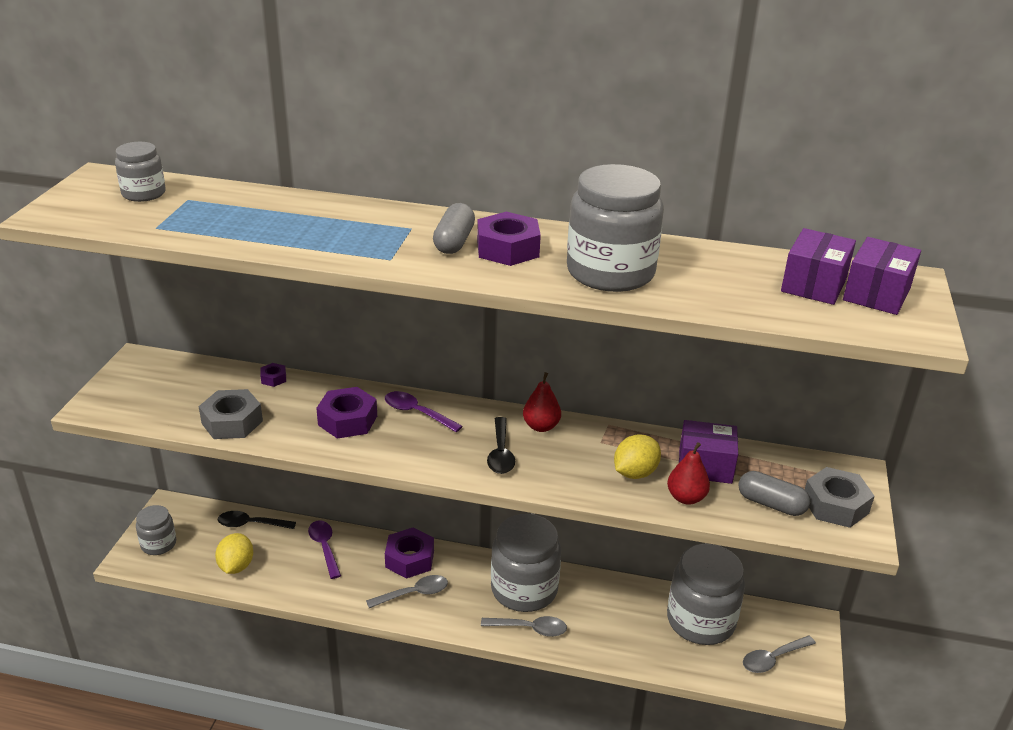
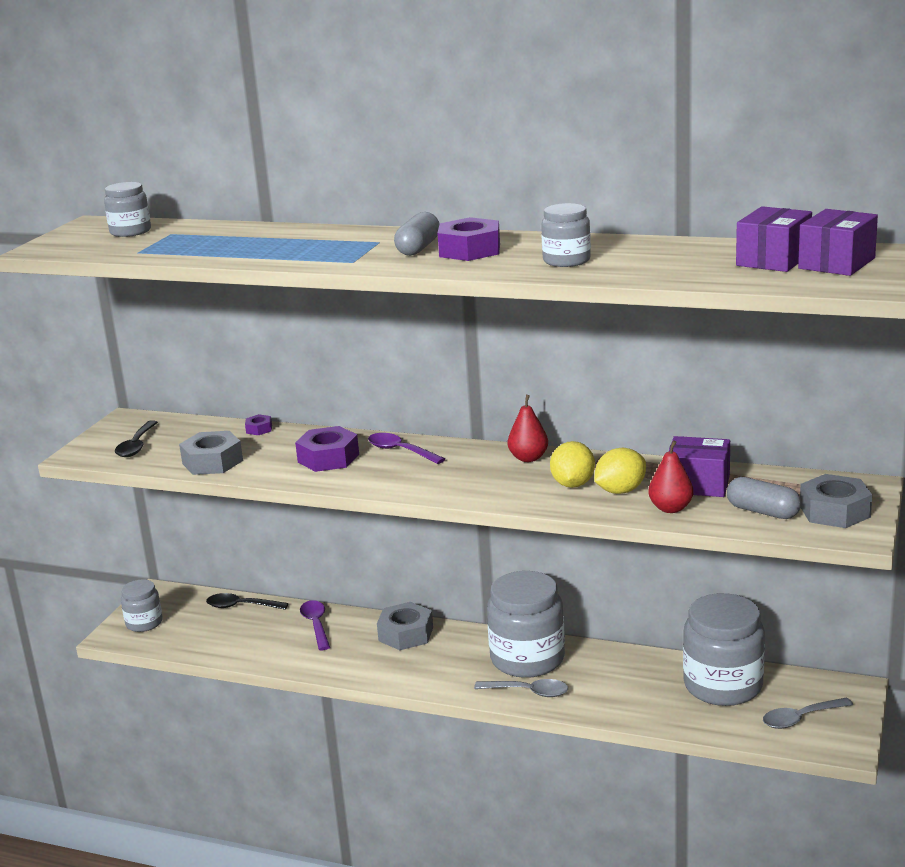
camera: 10 degrees right, 10 degrees down
yellow lemon [215,533,253,574] -> yellow lemon moved to [550,441,595,488]
grey spoon [366,575,448,608] -> none
purple nut [385,528,434,579] -> grey nut [377,602,433,650]
black spoon [487,417,515,474] -> black spoon moved to [115,420,158,457]
grey jar [567,164,664,292] -> grey jar [541,203,591,267], size x0.54

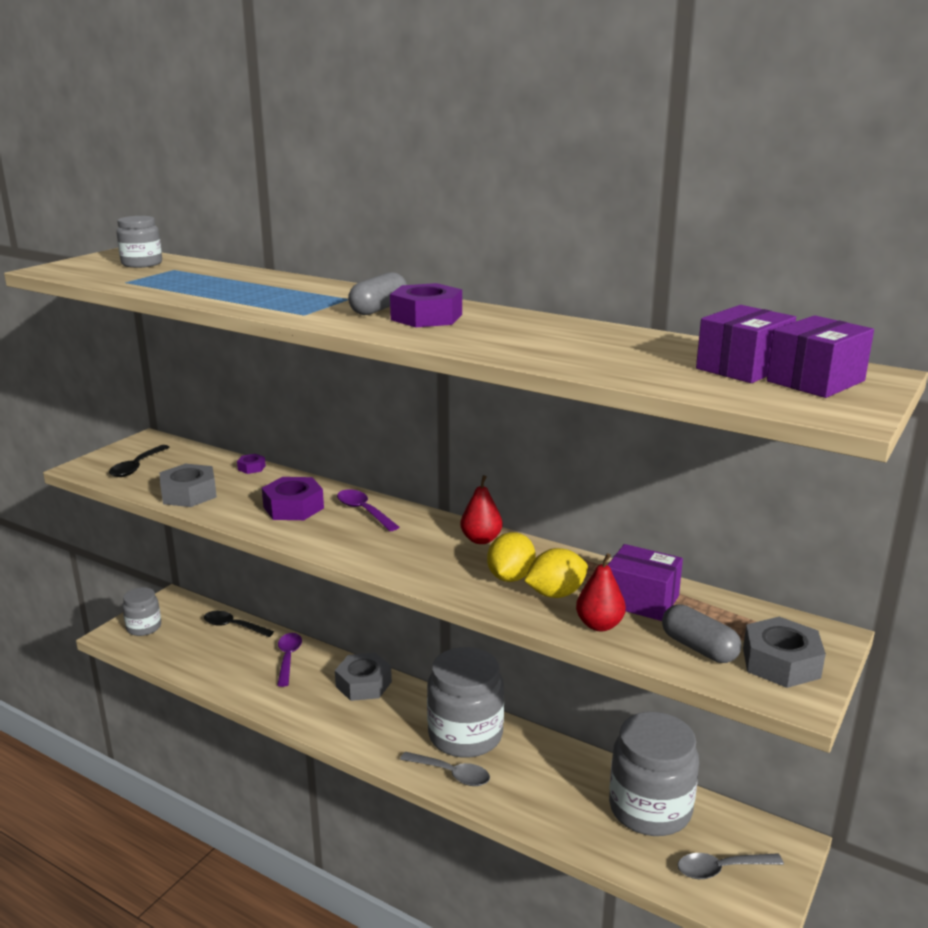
camera: 10 degrees right, 0 degrees up
grey jar [541,203,591,267] -> none

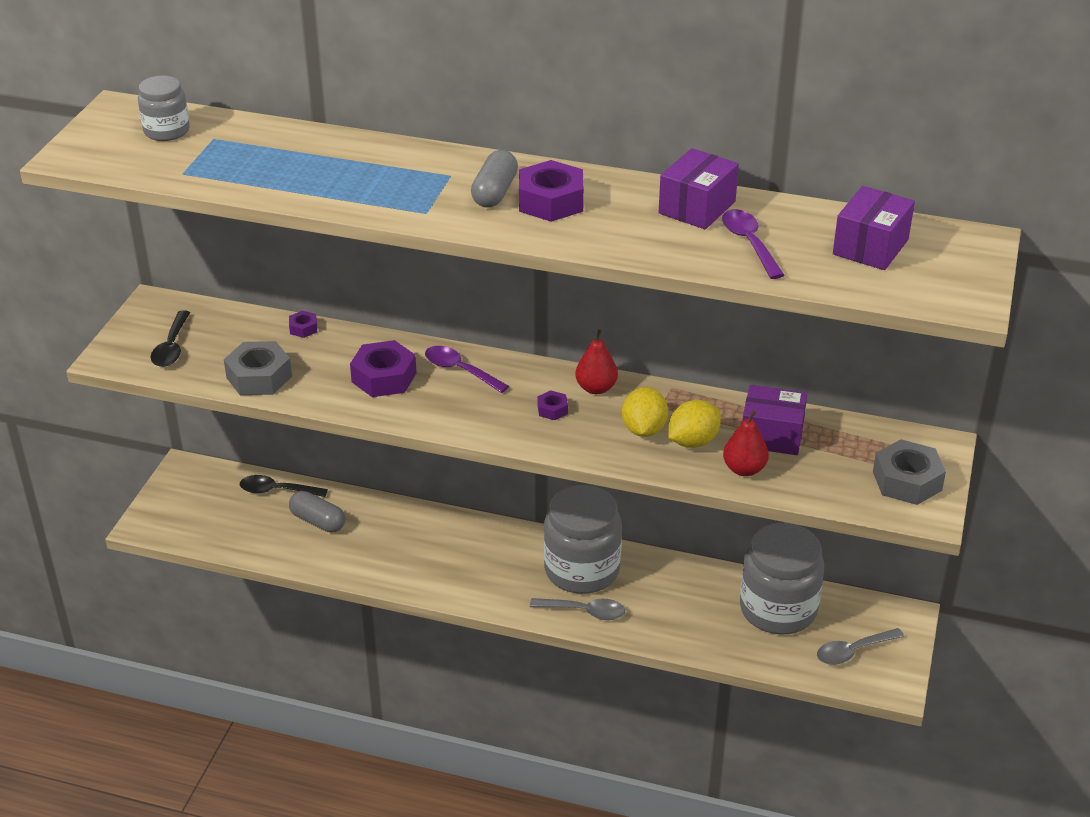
camera: 15 degrees left, 15 degrees up
grey jar [122,587,161,636] -> none
purple spoon [277,633,302,687] -> purple spoon moved to [722,209,784,279]
grey nut [335,653,392,701] -> none
grey capsule [662,604,742,663] -> grey capsule moved to [289,491,346,533]
purple box [767,315,874,398] -> purple box moved to [659,148,739,229]
none -> purple nut [537,390,568,420]

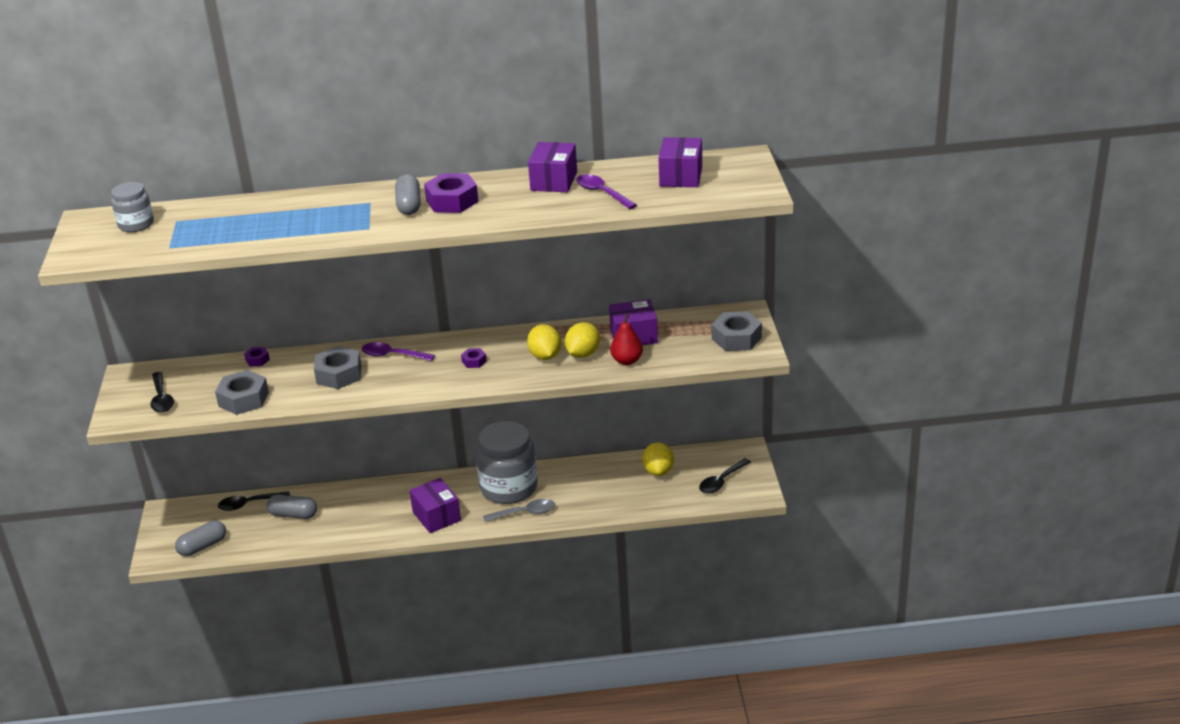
camera: 20 degrees left, 5 degrees down
purple nut [350,340,417,397] -> grey nut [314,346,361,389]
red pear [575,329,618,394] -> none
grey jar [740,523,824,635] -> yellow lemon [642,442,674,476]
grey spoon [817,628,905,665] -> black spoon [699,458,751,494]
none -> grey capsule [175,521,226,556]
none -> purple box [409,478,461,533]

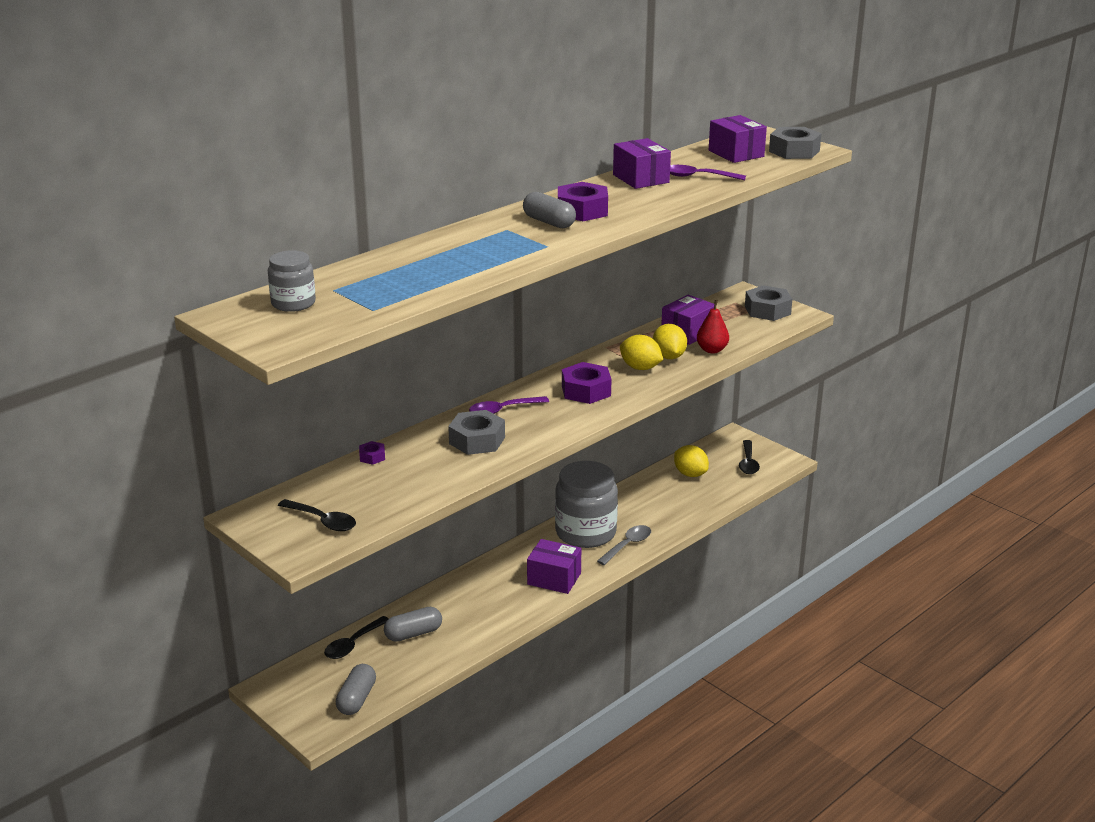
camera: 40 degrees left, 5 degrees down
grey nut [215,370,269,415] -> grey nut moved to [769,127,822,159]
purple nut [461,348,487,368] -> purple nut [562,362,611,404], size x2.02

